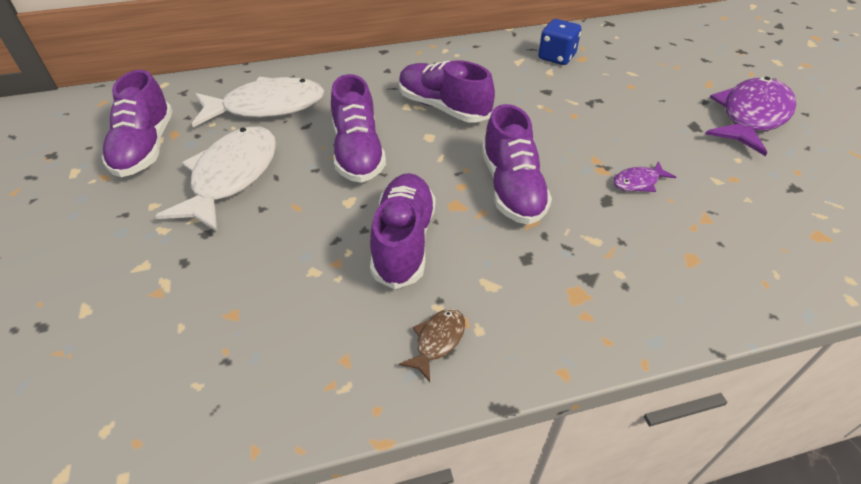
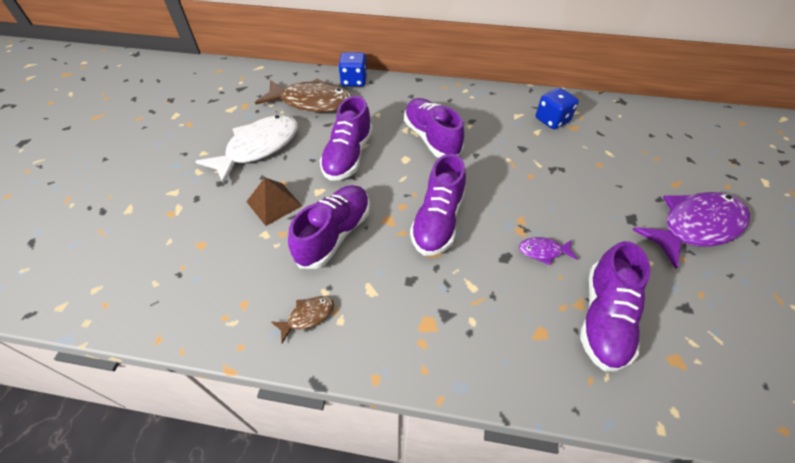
camera: 25 degrees right, 5 degrees up
purple shoe [102,70,173,177] -> purple shoe moved to [580,241,651,371]
white fish [192,77,324,127] -> brown fish [255,78,351,113]
none -> brown pyramid [246,178,302,226]
none -> blue dice [338,52,367,87]

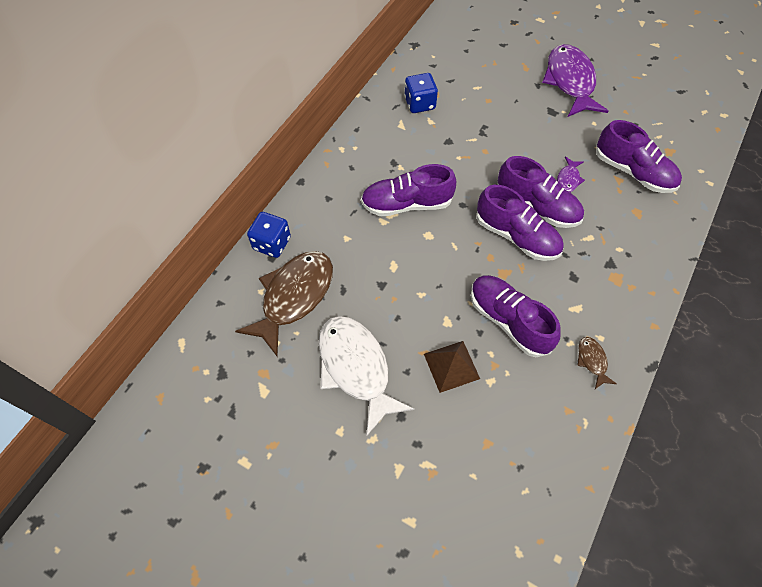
camera: 70 degrees left, 10 degrees up
purple shoe [320,96,373,181] -> purple shoe moved to [497,156,584,228]

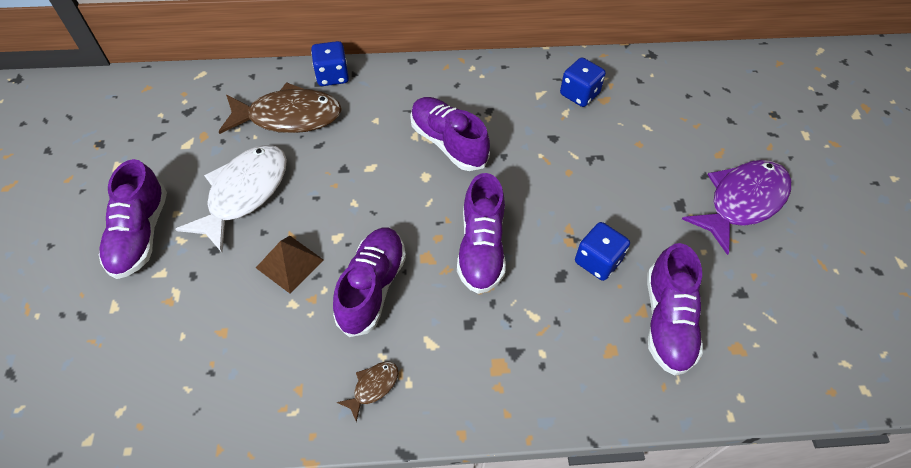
camera: 55 degrees right, 5 degrees down
purple shoe [497,156,584,228] -> purple shoe moved to [99,159,167,279]
purple fish [557,156,585,192] -> blue dice [575,222,630,281]

